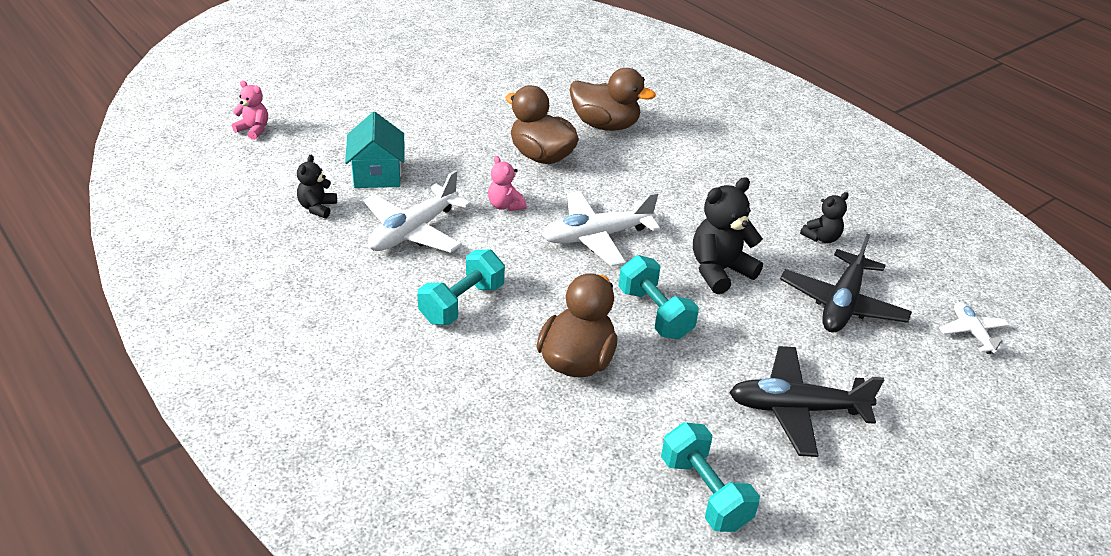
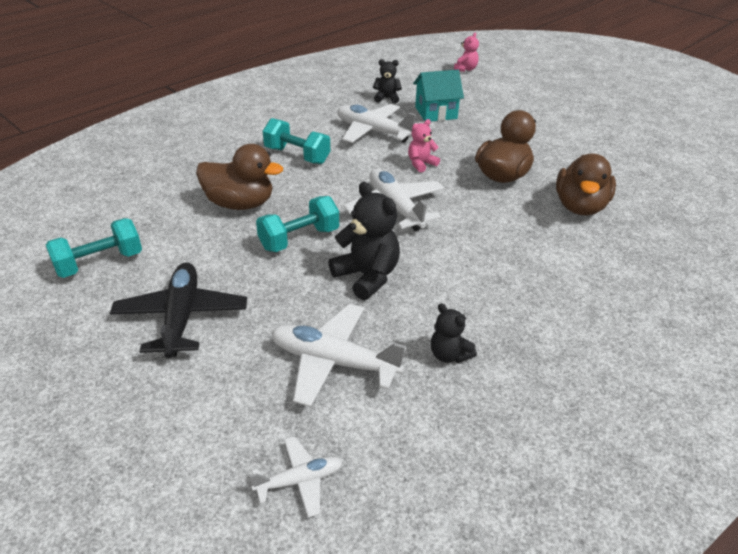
camera: 85 degrees right, 0 degrees up
black plane [780,234,912,333] -> white plane [271,304,407,407]

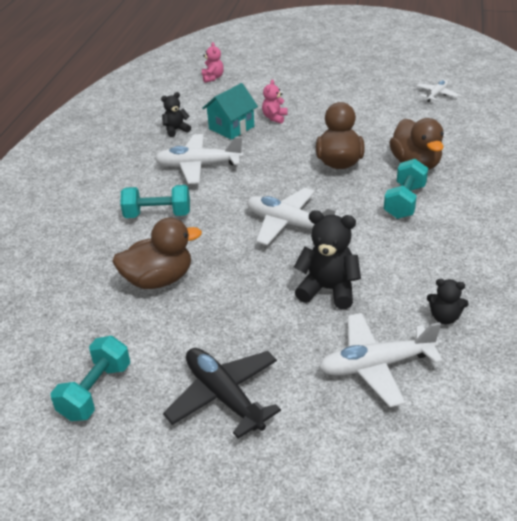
camera: 30 degrees left, 0 degrees up
white plane [250,436,342,518] -> white plane moved to [417,80,459,102]
turquoise dumbbell [256,196,339,252] -> turquoise dumbbell moved to [384,159,428,219]
pink teddy bear [408,119,440,173] -> pink teddy bear moved to [262,79,288,124]

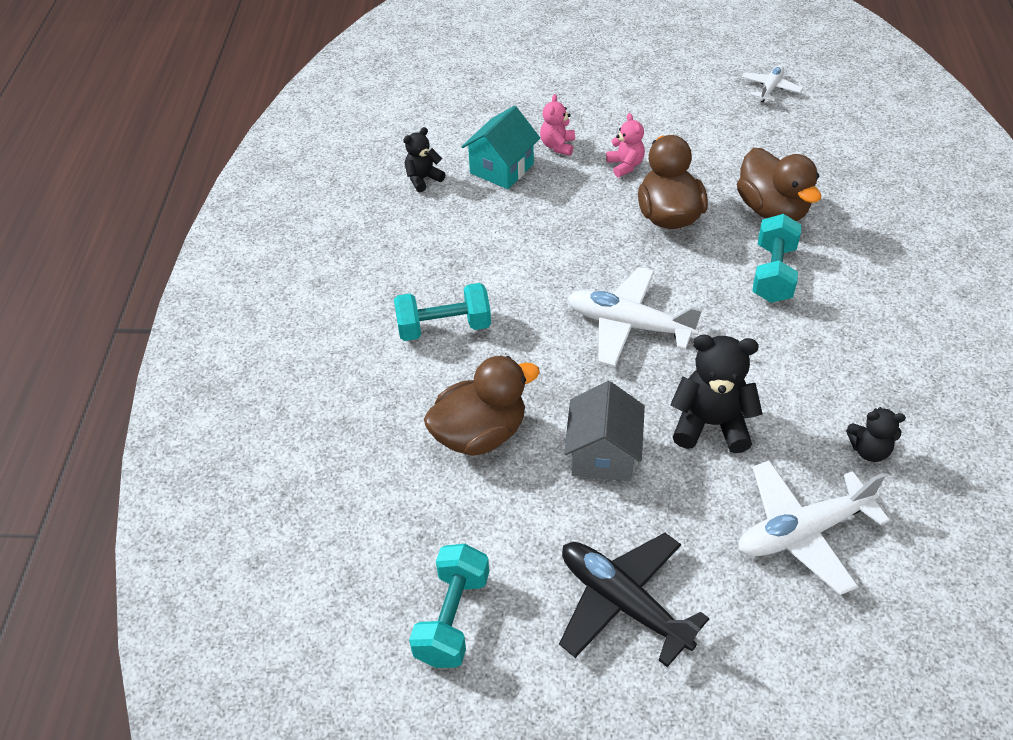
camera: 10 degrees left, 10 degrees up
white plane [155,134,243,184] -> none
pink teddy bear [202,42,224,83] -> pink teddy bear moved to [606,113,645,177]
none -> grey house [564,381,645,481]

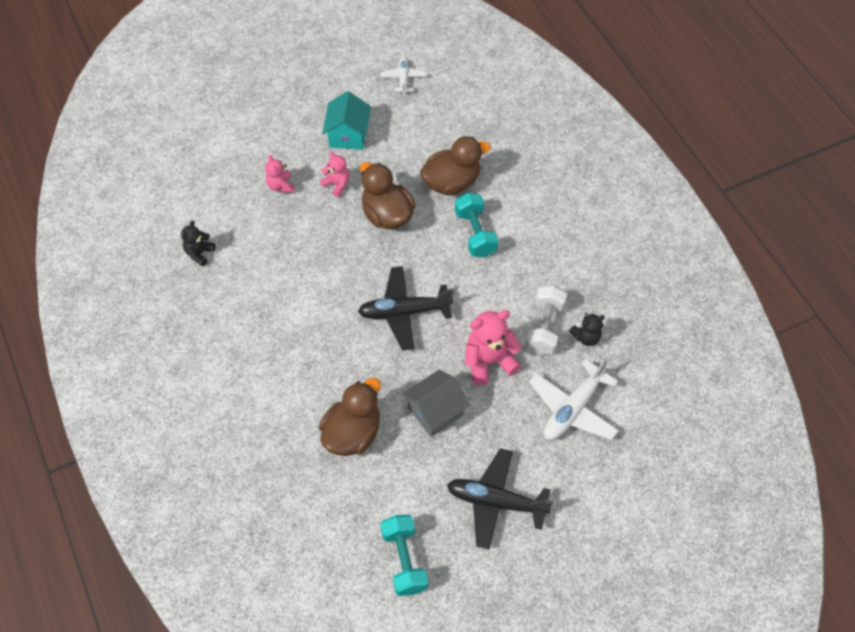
camera: 30 degrees left, 10 degrees up
turquoise dumbbell [394,283,491,341] -> none
turquoise house [461,106,540,189] -> turquoise house moved to [323,91,371,150]
grey house [564,381,645,481] -> grey house turned 75 degrees clockwise [403,369,469,437]
white plane [567,267,702,367] -> black plane [358,266,454,350]
black teddy bear [670,335,763,453] -> pink teddy bear [465,310,522,385]
brown duck [737,148,821,221] -> brown duck turned 60 degrees counterclockwise [420,136,491,195]
none -> white dumbbell [526,285,567,355]

